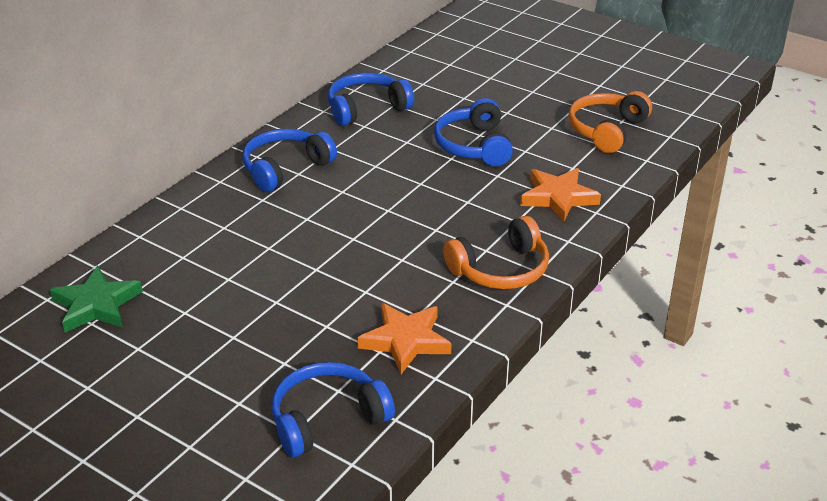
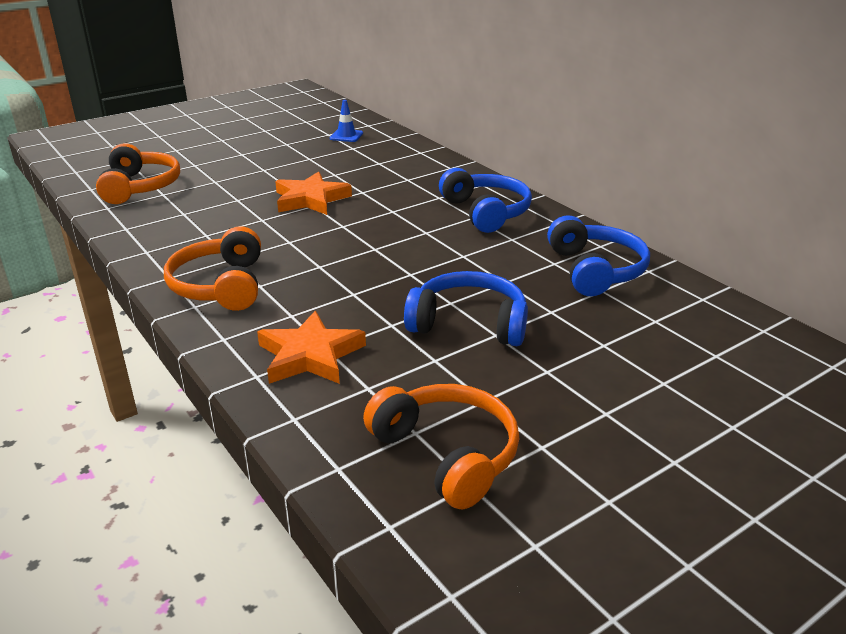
camera: 110 degrees right, 5 degrees down
green star [50,266,143,333] -> blue traffic cone [330,100,363,142]
blue headphones [272,362,395,458] -> orange headphones [96,143,180,204]
orange star [357,303,452,374] -> orange star moved to [275,171,352,215]

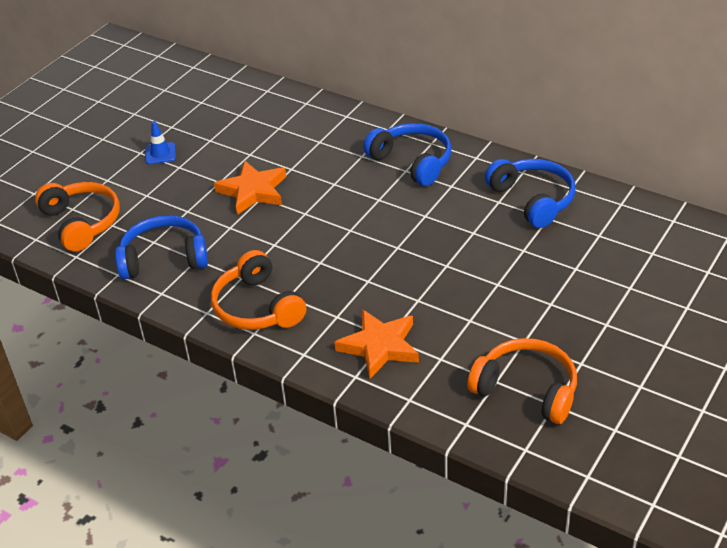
camera: 20 degrees left, 10 degrees up
blue traffic cone [330,100,363,142] -> blue traffic cone moved to [145,121,176,164]
blue headphones [404,271,528,346] -> blue headphones moved to [115,215,208,279]

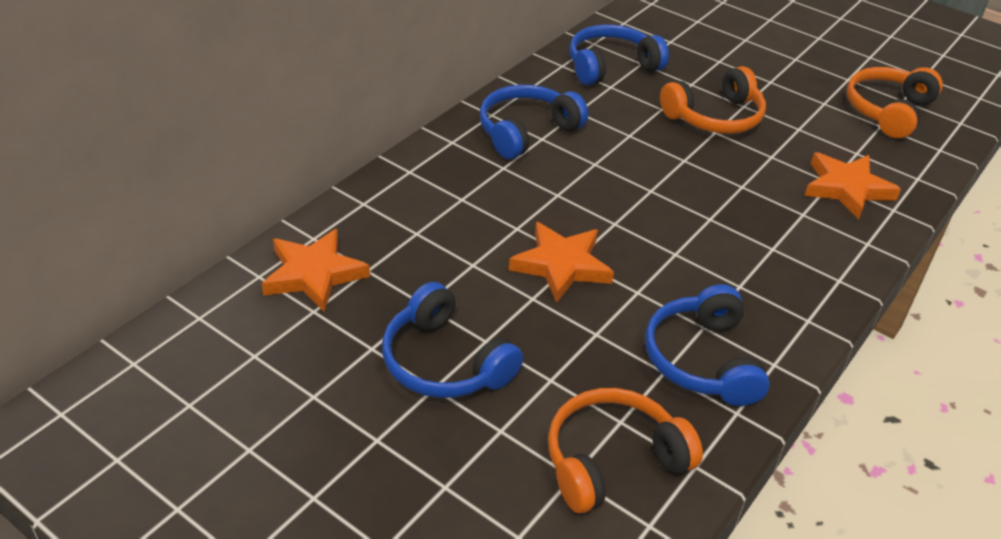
camera: 90 degrees left, 0 degrees up
blue traffic cone [145,121,176,164] -> blue headphones [382,282,523,398]
orange headphones [211,250,306,330] -> orange headphones moved to [660,66,766,134]
none -> orange star [261,229,370,313]

